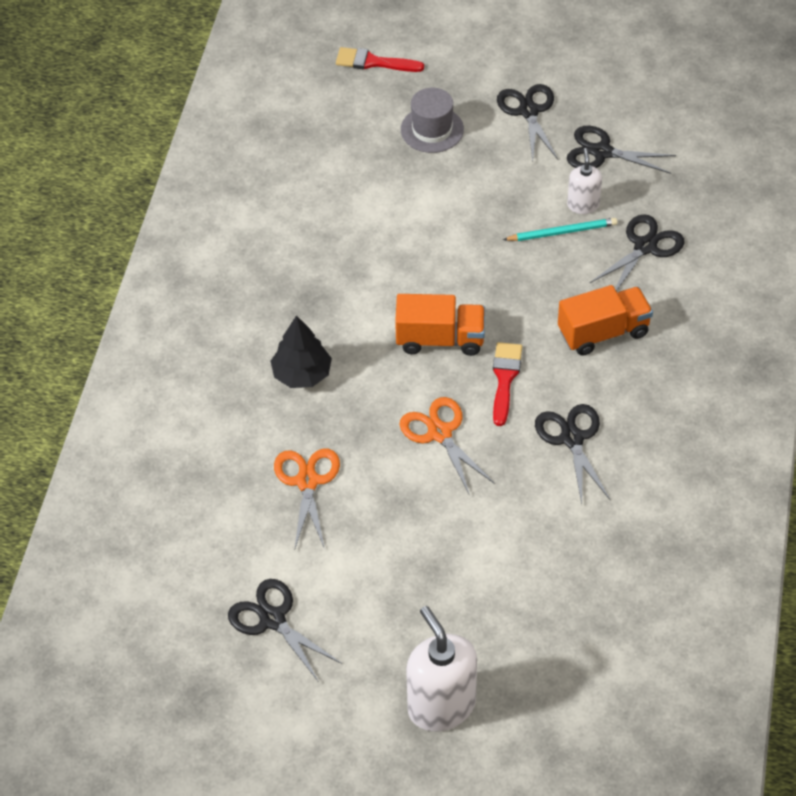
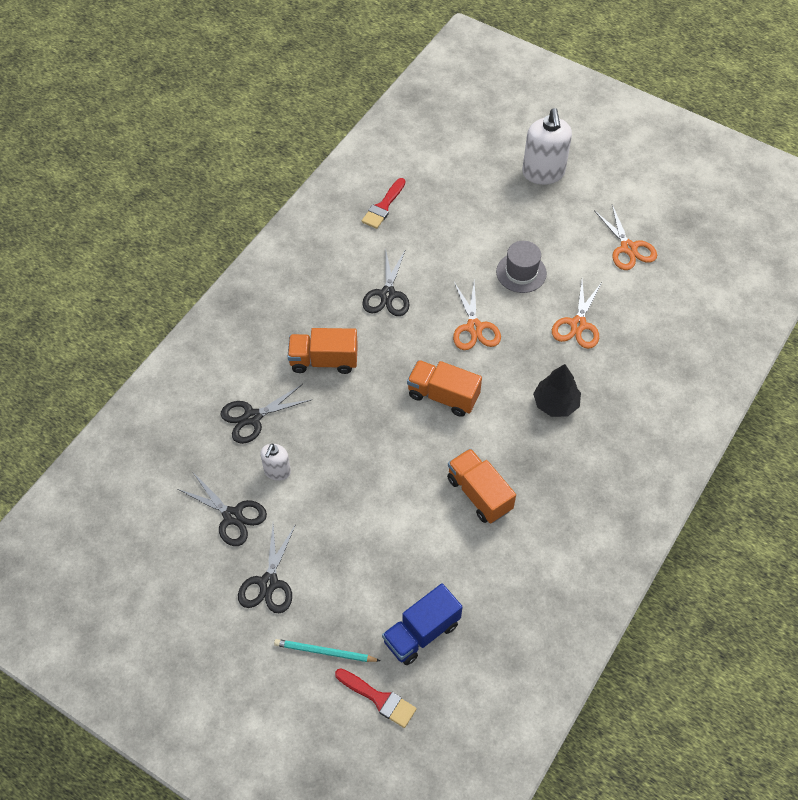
camera: 160 degrees left, 5 degrees up
black scissors [228,579,342,682] -> orange scissors [594,205,657,270]
grey hat [401,88,464,153] -> grey hat moved to [496,241,547,293]
red brush [493,342,522,426] -> red brush moved to [362,178,405,229]
turquoise pencil [503,218,617,241] -> turquoise pencil moved to [274,639,381,662]
none -> blue truck [382,583,463,665]
none -> orange truck [447,448,516,523]

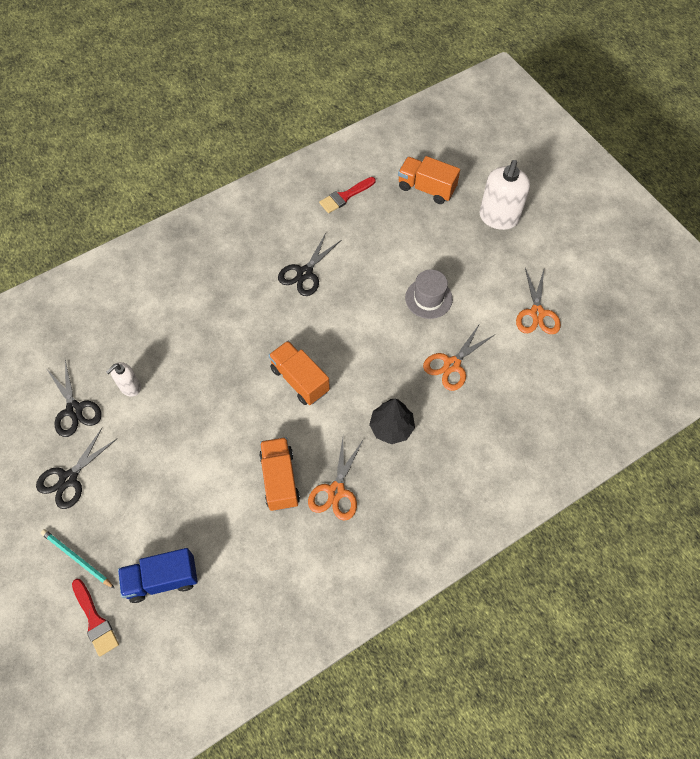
camera: 25 degrees right, 5 degrees up
black scissors [221,384,313,444] -> none
orange truck [288,328,358,374] -> orange truck moved to [398,156,460,204]
orange scissors [453,281,501,350] -> orange scissors moved to [308,438,363,521]

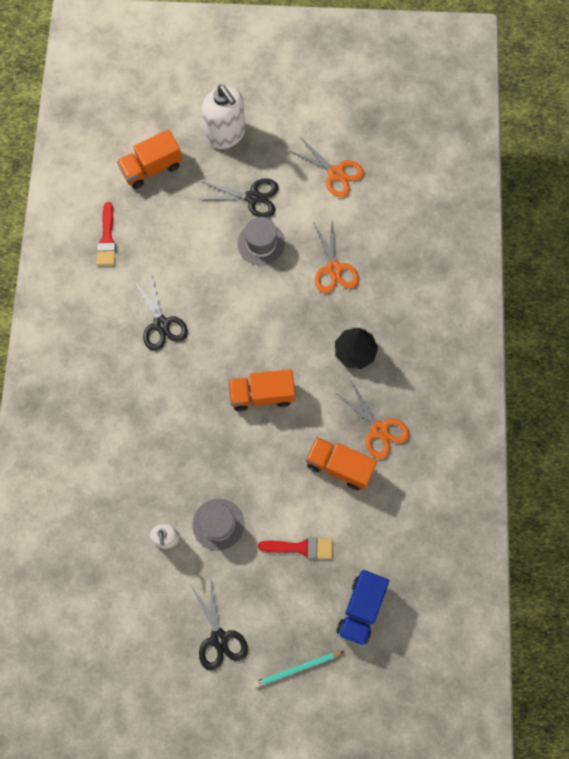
camera: 55 degrees left, 10 degrees up
black scissors [48,360,102,437] -> black scissors moved to [199,178,278,218]
red brush [72,579,119,657] -> red brush moved to [258,538,333,559]
none -> grey hat [192,499,244,551]

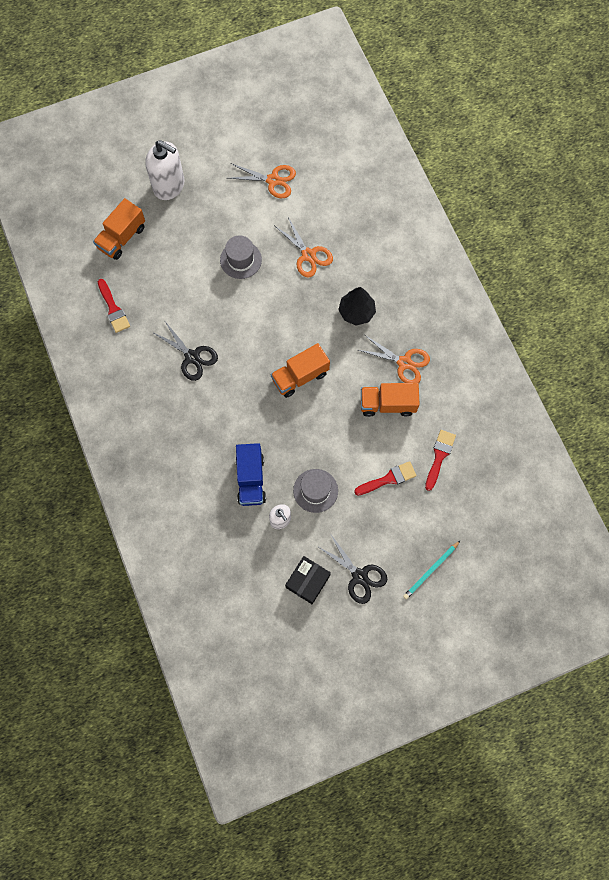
camera: 25 degrees left, 0 degrees up
black scissors [199,178,278,218] -> none
blue truck [337,570,389,647] -> blue truck moved to [236,443,266,506]
none -> black box [285,556,331,604]
none -> red brush [425,430,456,491]

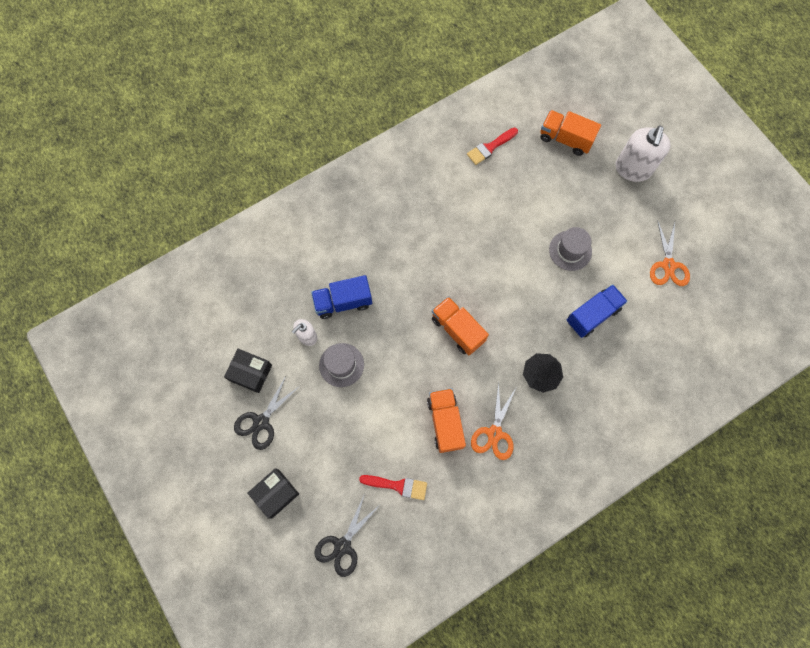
camera: 80 degrees right, 0 degrees up
black scissors [152,320,218,381] -> black scissors moved to [314,496,380,577]
orange scissors [275,217,333,277] -> blue truck [567,284,628,338]
red brush [354,461,417,495] -> none
turquoise pencil [403,541,460,599] -> black box [247,468,299,519]

